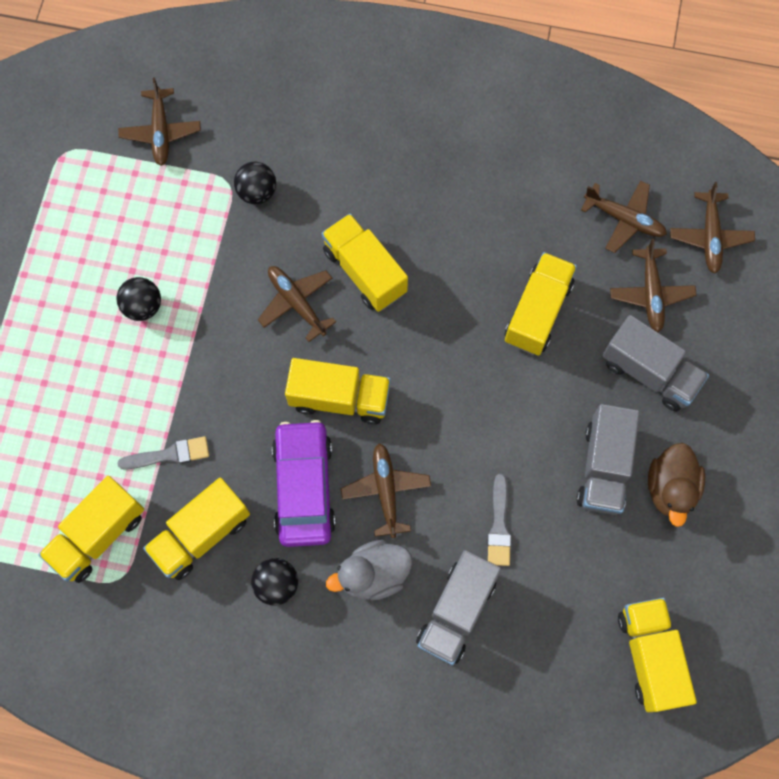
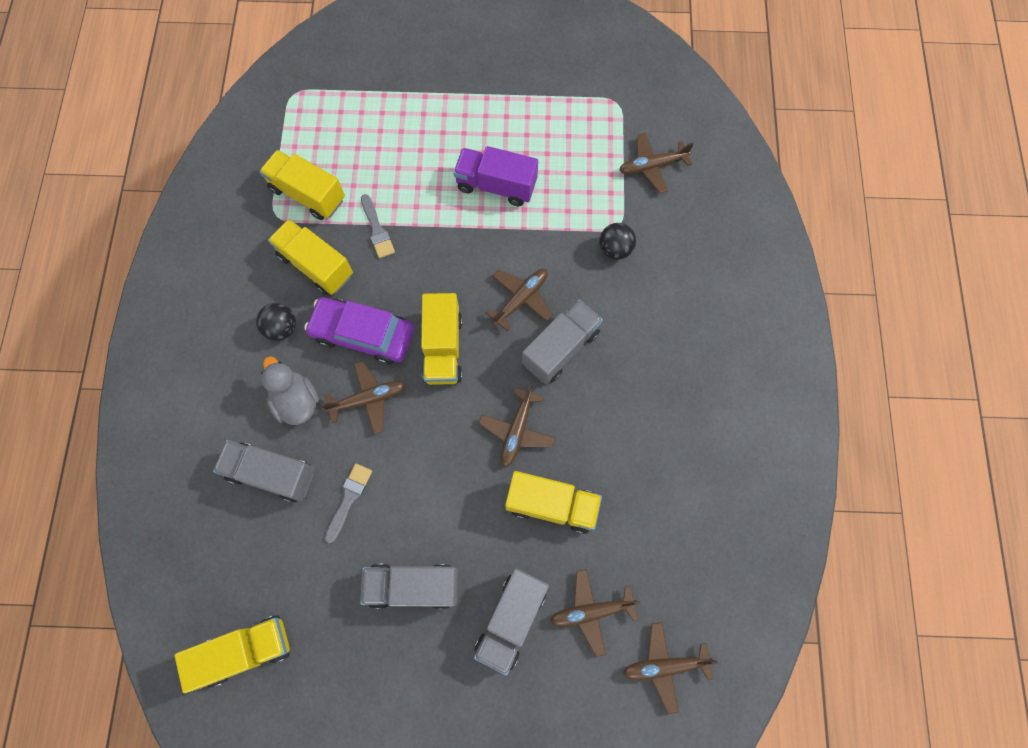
camera: 80 degrees right, 0 degrees up
black ball [117,277,161,321] -> purple truck [454,146,538,206]
purple car [272,420,336,547] -> purple car turned 150 degrees counterclockwise [304,297,414,365]
yellow truck [322,214,408,312] -> grey truck [522,300,603,384]
grey brush [488,474,511,566] -> grey brush turned 120 degrees clockwise [325,464,372,543]
brown plane [581,180,667,253] -> brown plane moved to [478,385,555,468]
brown duck [648,443,705,527] -> none

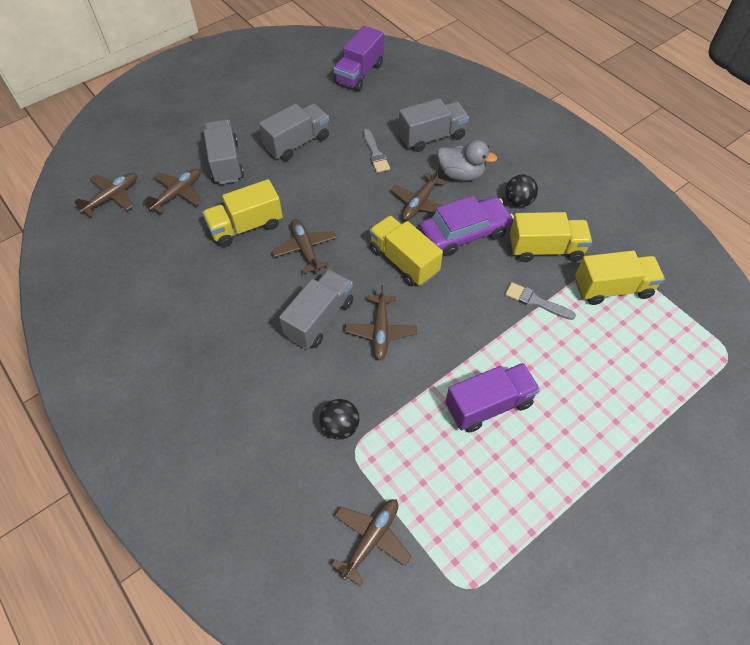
camera: 140 degrees right, 15 degrees down
yellow truck [174,615,290,693] -> purple truck [333,26,384,91]
grey truck [522,300,603,384] -> grey truck turned 150 degrees counterclockwise [279,269,353,349]

